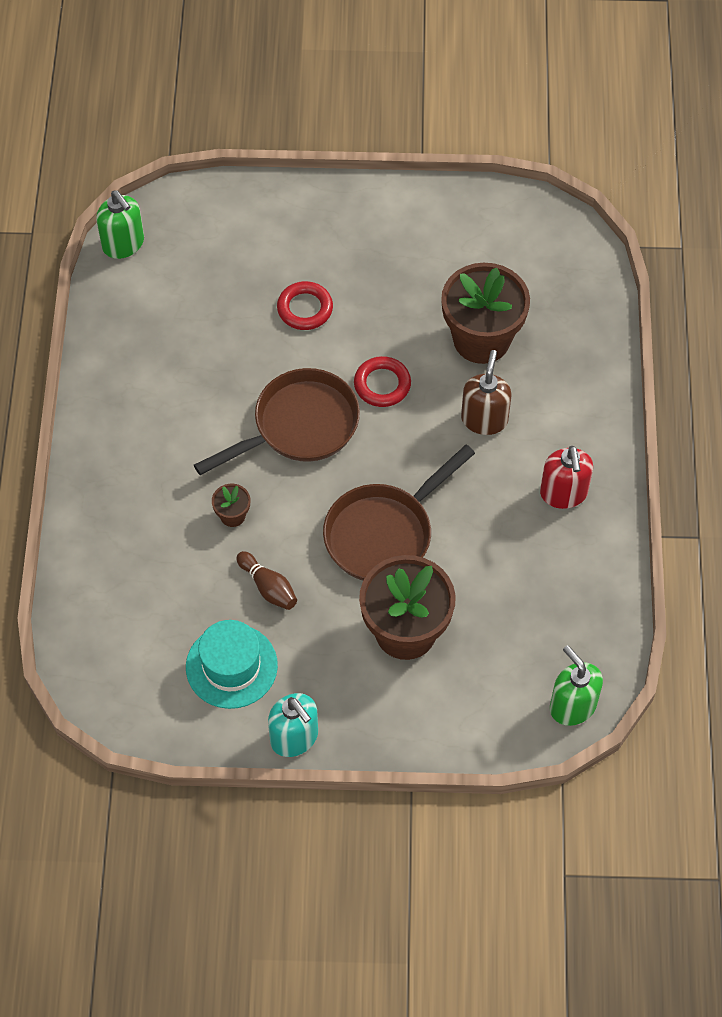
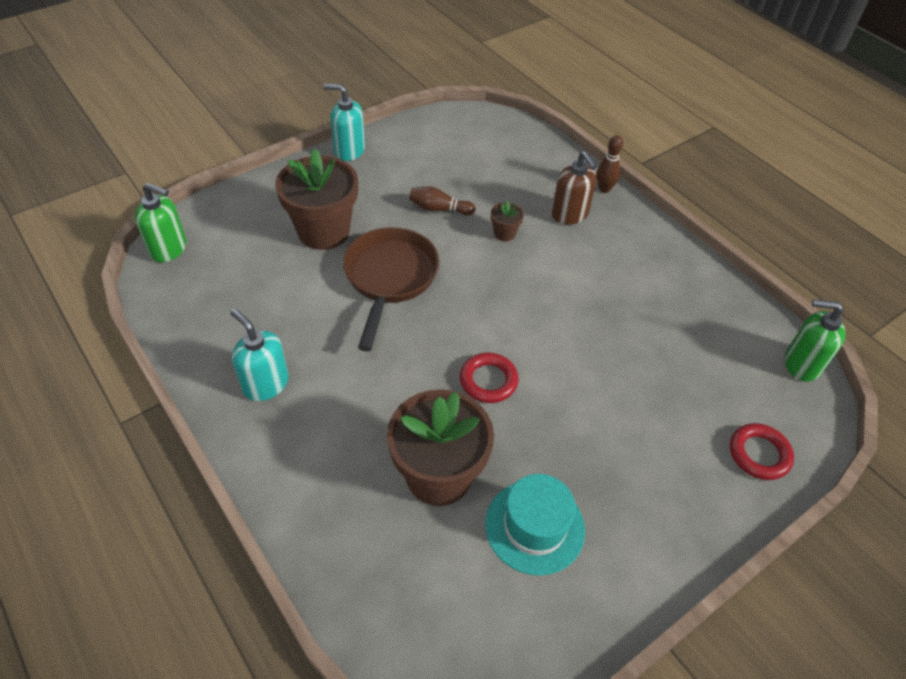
camera: 140 degrees right, 10 degrees down
turquoise hat [186,620,278,709] -> turquoise hat moved to [485,474,585,576]
brown pan [194,368,360,475] -> none
red ring [277,281,333,330] -> red ring moved to [730,423,794,480]
brown soap dispenser [461,350,511,435] -> brown soap dispenser moved to [551,151,597,224]
red soap dispenser [540,446,593,509] -> turquoise soap dispenser [230,309,289,401]
none -> brown bowling pin [597,135,623,193]

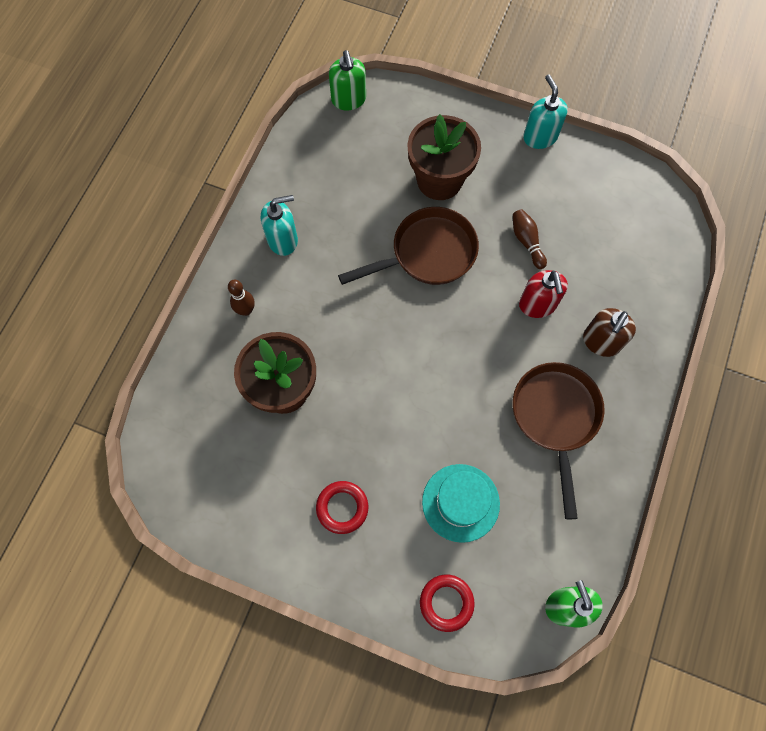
camera: 60 degrees right, 20 degrees up
turquoise soap dispenser [230,309,289,401] -> turquoise soap dispenser turned 60 degrees clockwise [261,195,298,256]
red ring [460,353,519,403] -> red ring moved to [316,481,368,534]
turquoise hat [485,474,585,576] -> turquoise hat moved to [422,464,500,543]
brown flower pot [491,200,524,241] -> red soap dispenser [519,270,568,318]
brown bowling pin [597,135,623,193] -> brown bowling pin moved to [228,280,255,316]
none -> brown pan [513,362,605,519]

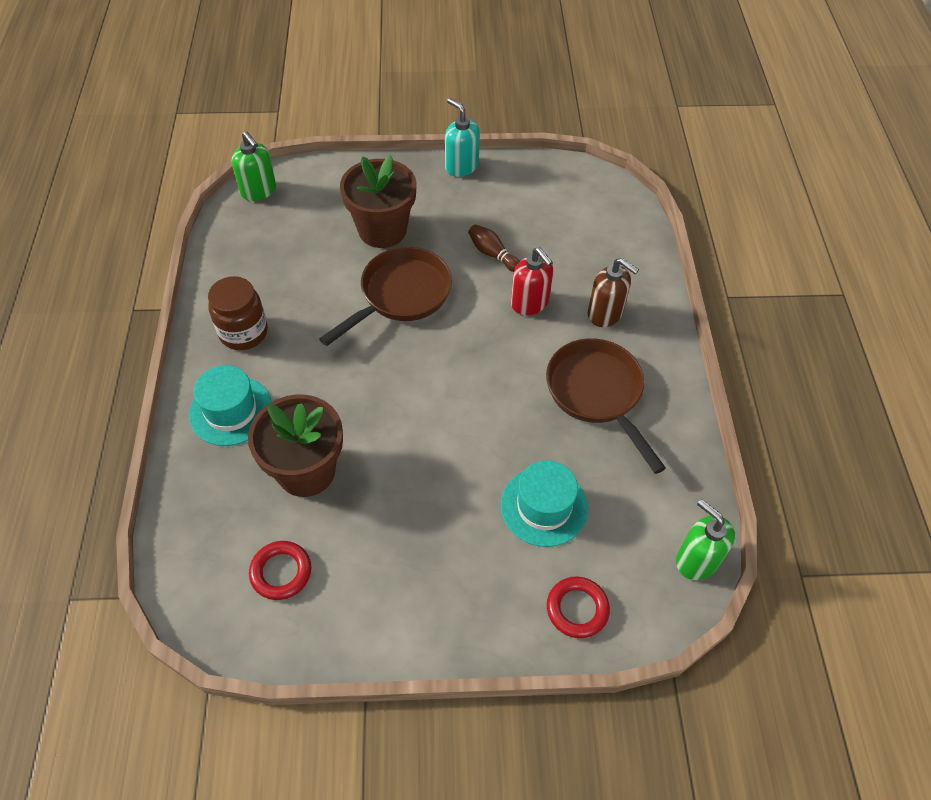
camera: 25 degrees left, 15 degrees down
brown bowling pin [228,280,255,316] -> turquoise hat [189,365,272,446]
turquoise soap dispenser [261,195,298,256] -> brown jar [208,276,268,350]
red ring [316,481,368,534] -> red ring moved to [249,541,311,600]
brown soap dispenser [583,308,636,357] -> brown soap dispenser turned 60 degrees counterclockwise [588,258,639,327]

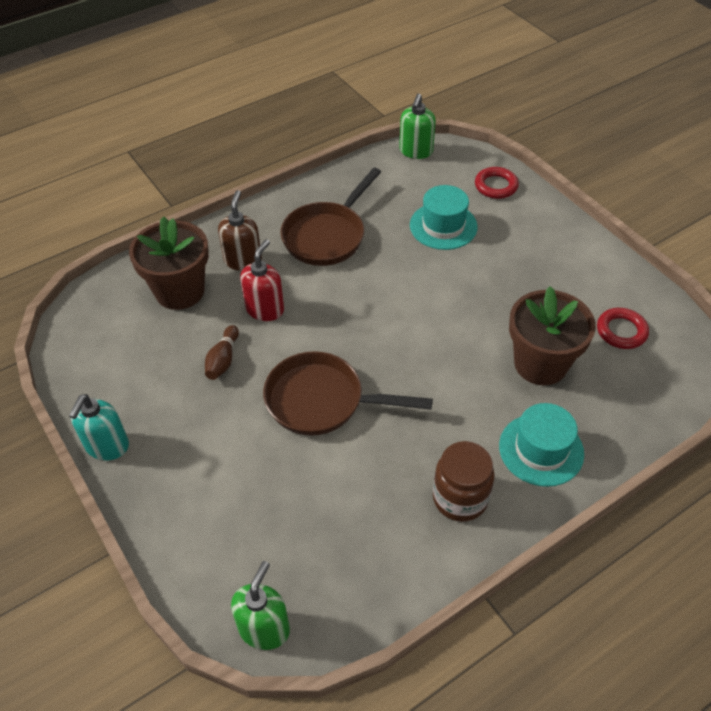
camera: 120 degrees left, 5 degrees down
brown flower pot [340,155,417,248] -> brown flower pot moved to [129,216,209,310]

